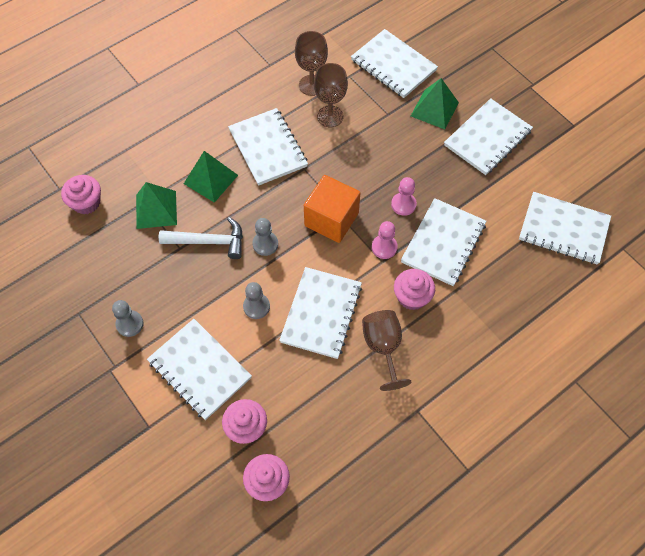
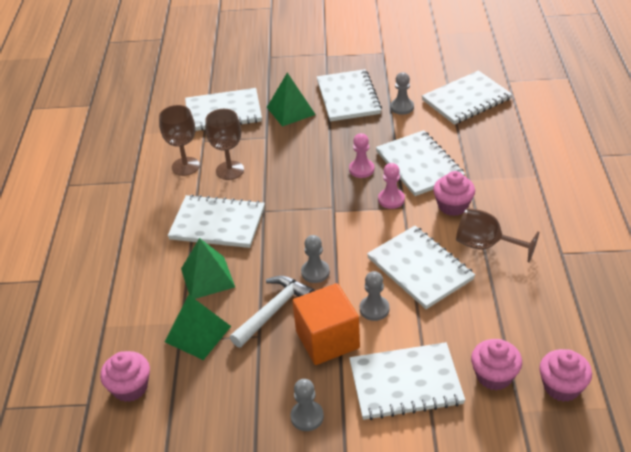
camera: 50 degrees left, 20 degrees down
orange cube [304,175,360,243] -> orange cube moved to [292,283,360,365]
none -> grey pawn [391,72,414,115]

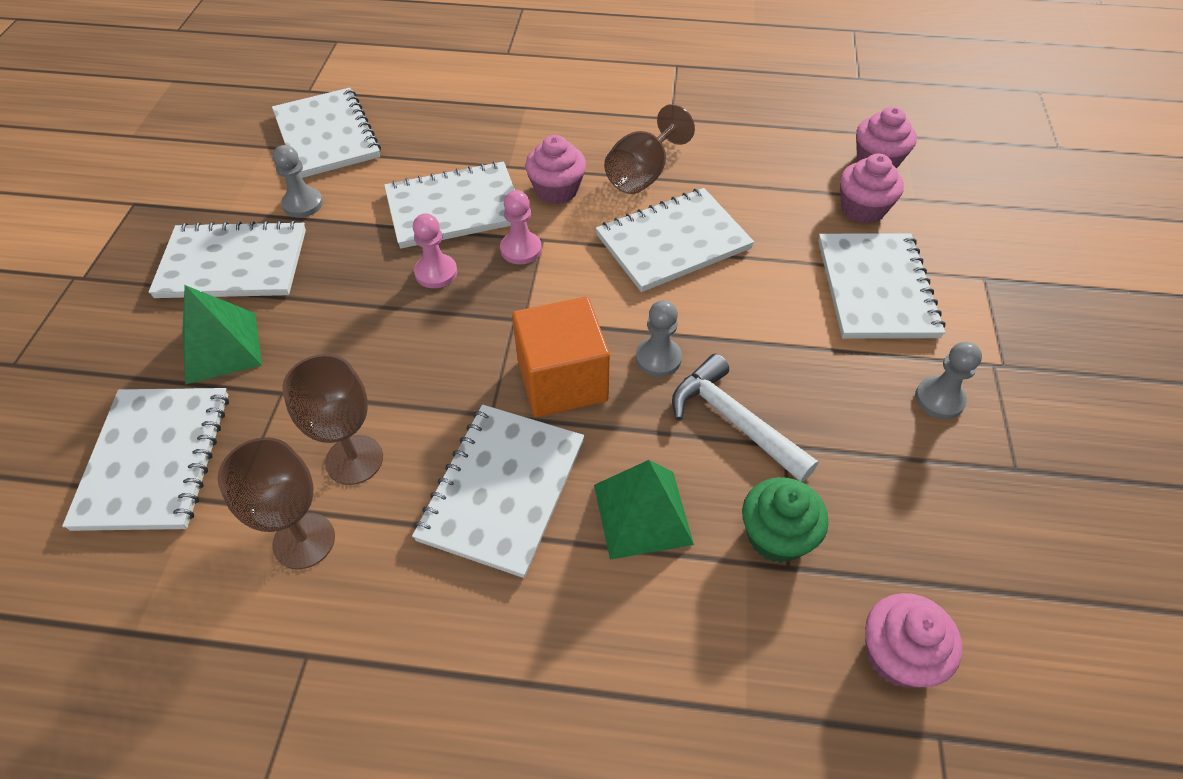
camera: 85 degrees left, 10 degrees up
green pyramid [165,294,231,360] -> green cupcake [742,477,829,563]
orange cube [292,283,360,365] -> orange cube moved to [512,297,610,417]
grey pawn [360,271,390,321] -> none

